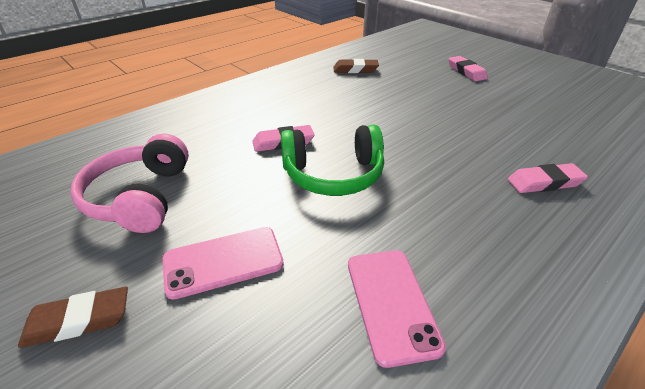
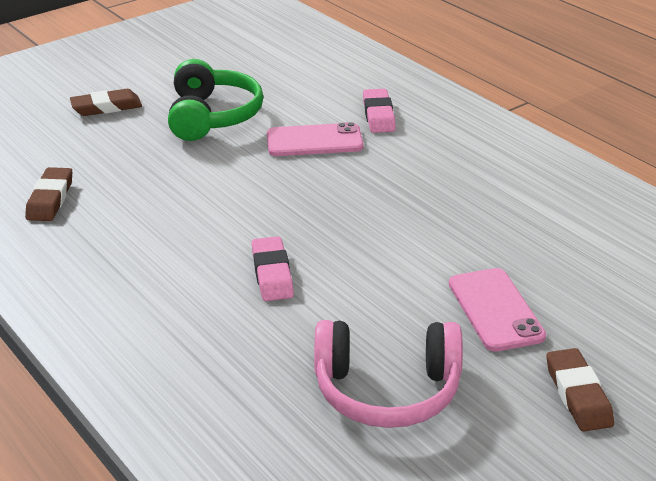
camera: 85 degrees left, 5 degrees down
green headphones [281,124,384,196] -> green headphones moved to [168,59,263,141]
pink phone [348,250,446,368] -> pink phone moved to [267,122,363,156]
pink eraser [449,56,488,81] -> brown eraser [70,89,142,116]

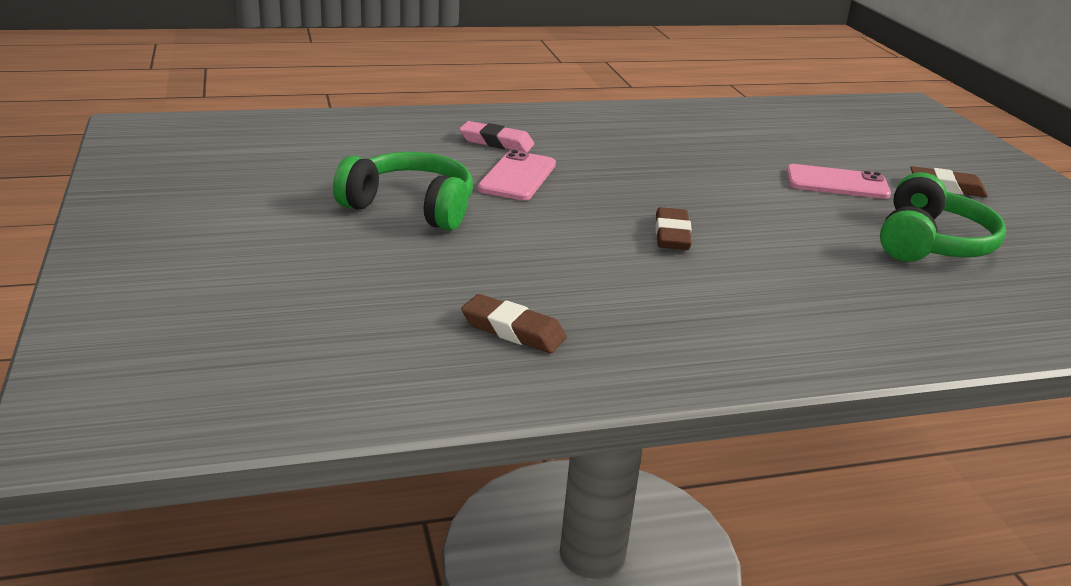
camera: 70 degrees left, 5 degrees down
brown eraser [70,89,142,116] -> brown eraser moved to [656,207,692,250]
pink eraser [252,236,294,301] -> none
pink headphones [314,320,463,428] -> green headphones [880,172,1006,262]

